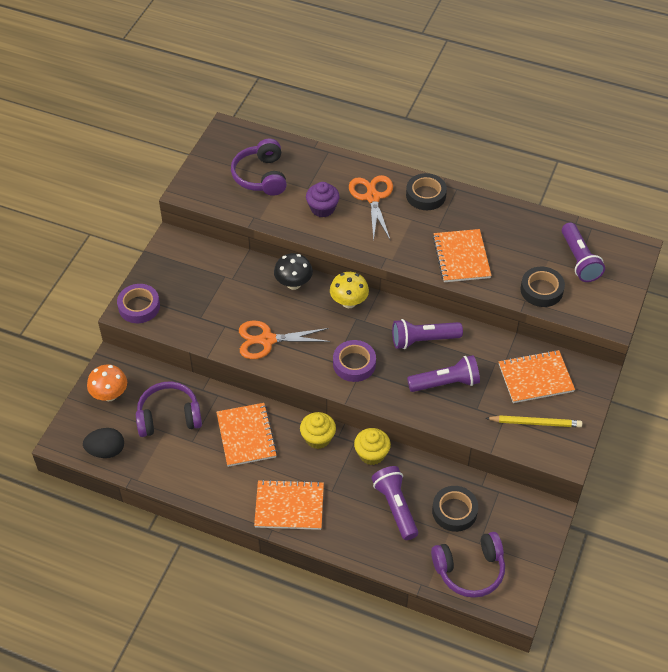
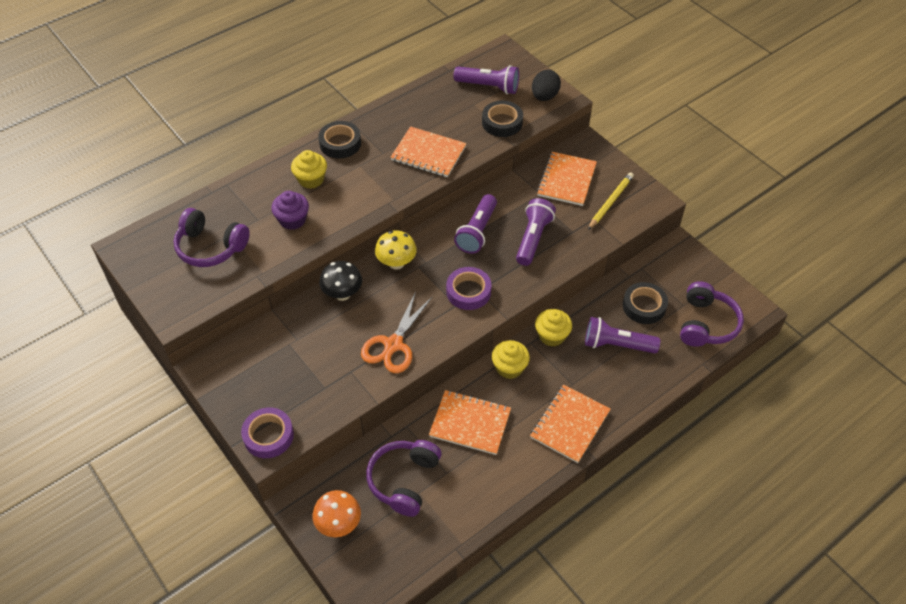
camera: 60 degrees left, 0 degrees up
black egg [83,428,124,458] -> black egg moved to [532,70,561,101]
orange scissors [349,175,393,241] -> yellow cupcake [291,150,327,189]

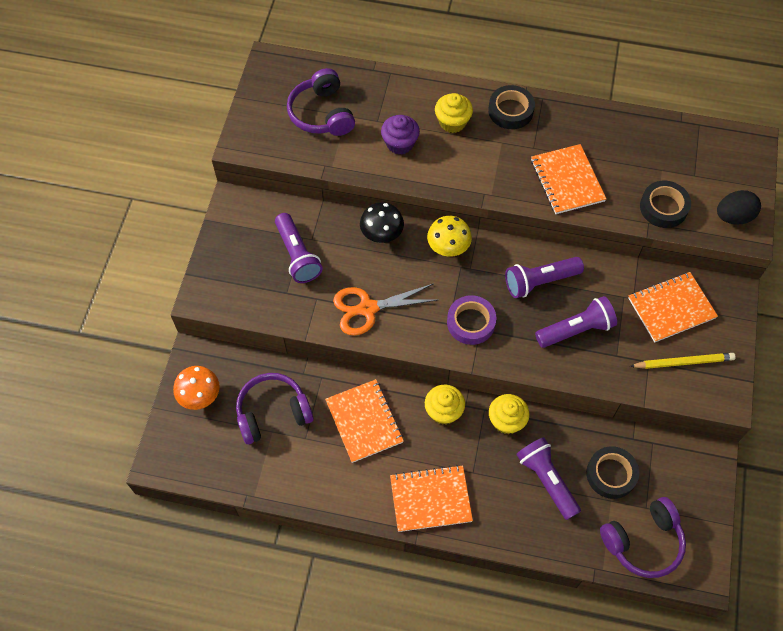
camera: 50 degrees right, 10 degrees up
purple tape [241,408,294,458] -> none
purple flashlight [454,65,519,94] -> purple flashlight moved to [275,213,323,283]

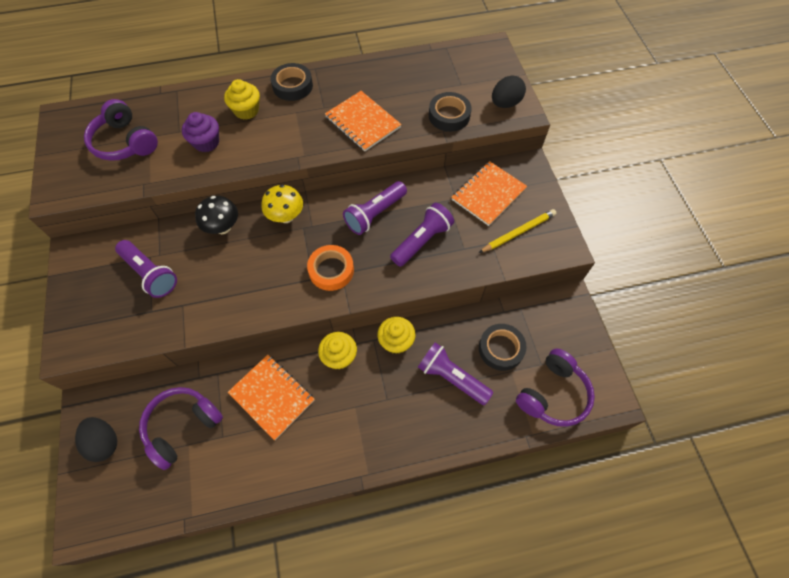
camera: 25 degrees left, 0 degrees up
orange mushroom [173,366,220,410] -> black egg [75,417,117,462]
orange scissors [333,283,437,335] -> none
orange notebook [390,465,473,532] -> none
purple tape [447,295,496,345] -> orange tape [307,245,354,291]

